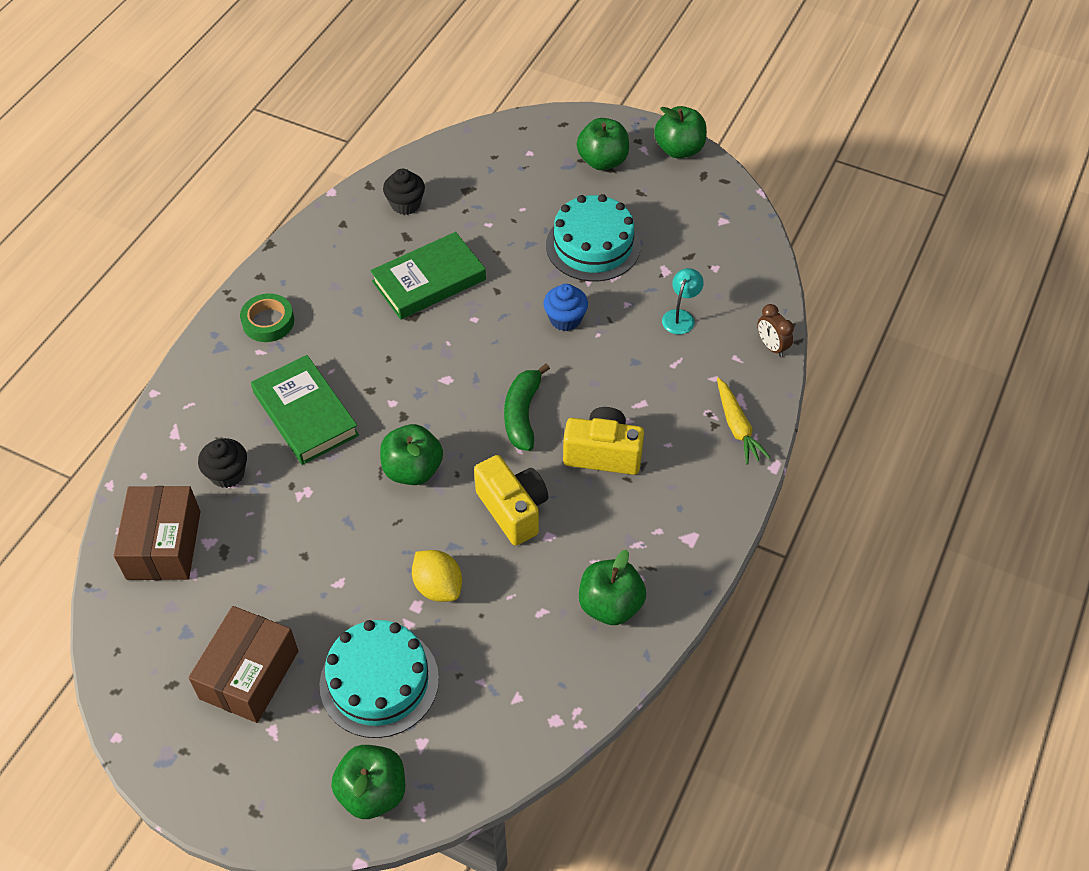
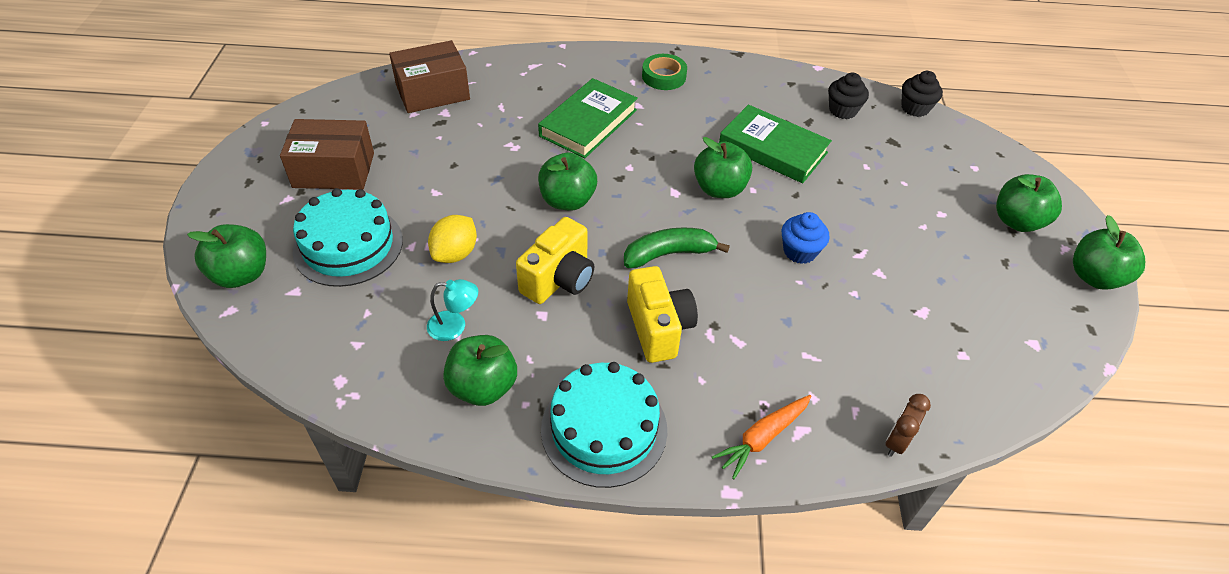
camera: 65 degrees right, 5 degrees down
black cupcake [198,438,247,488] -> black cupcake moved to [901,71,943,117]
turquoise cake [546,194,641,281] -> turquoise cake moved to [541,362,667,488]
turquoise lamp [662,268,704,335] -> turquoise lamp moved to [427,279,478,341]
yellow carrot [717,378,770,464] -> orange carrot [712,395,811,479]
none -> green apple [694,137,752,198]

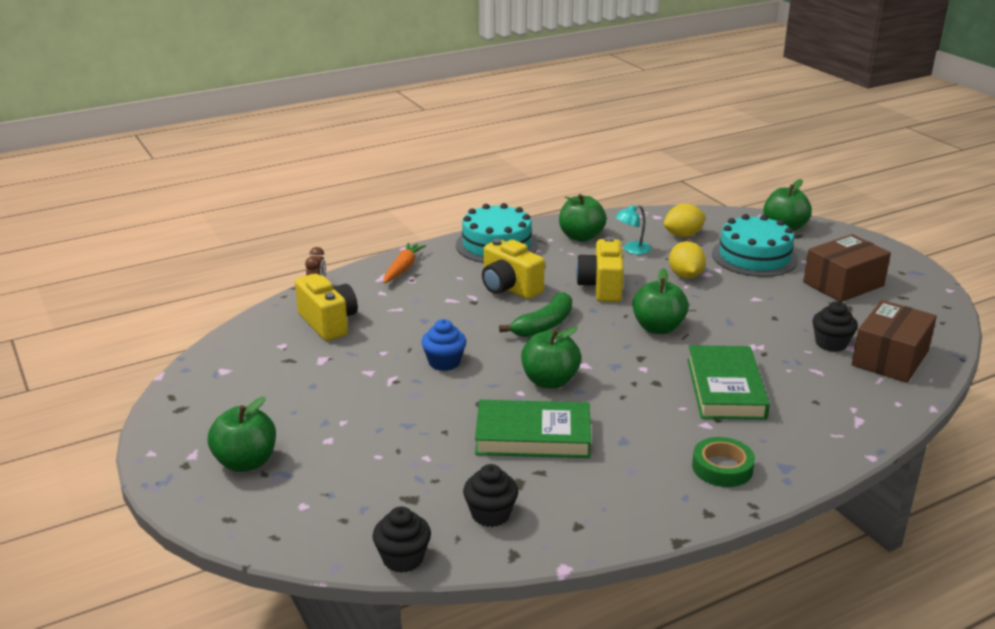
camera: 150 degrees right, 20 degrees down
green apple [1073,215,1145,290] -> none
none -> yellow camera [295,273,358,341]
none -> yellow lemon [664,204,706,237]
none -> black cupcake [813,301,858,352]

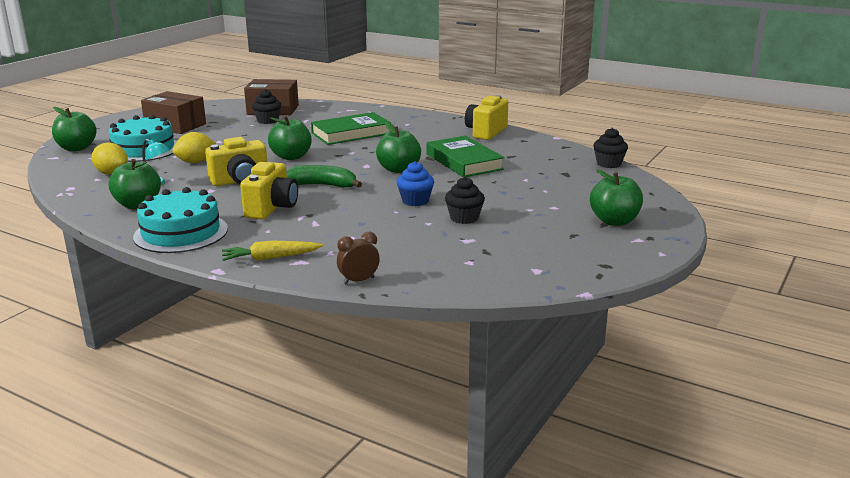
camera: 120 degrees left, 5 degrees down
yellow camera [295,273,358,341] -> yellow camera moved to [465,95,508,140]
orange carrot [384,242,427,283] -> yellow carrot [222,241,323,261]
black cupcake [463,464,518,527] -> black cupcake moved to [445,177,485,224]
green tape [692,437,755,487] -> none

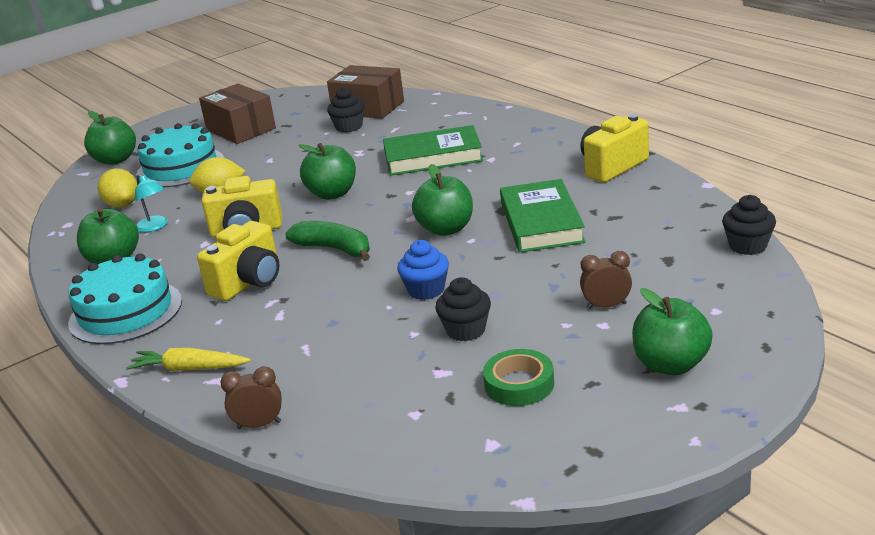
camera: 25 degrees right, 5 degrees up
none -> green tape [483,349,554,406]
none -> brown clock [580,251,632,309]

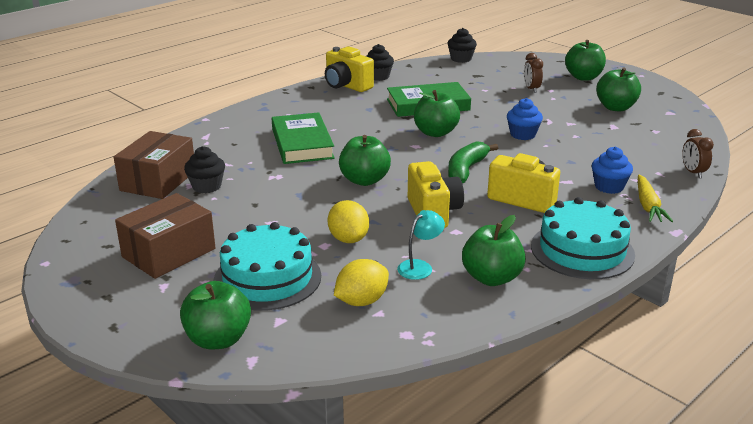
camera: 100 degrees left, 0 degrees up
black cupcake [435,277,491,341] -> black cupcake moved to [366,44,394,81]
green tape [483,349,554,406] -> green apple [596,67,641,111]
none -> blue cupcake [592,147,633,194]

